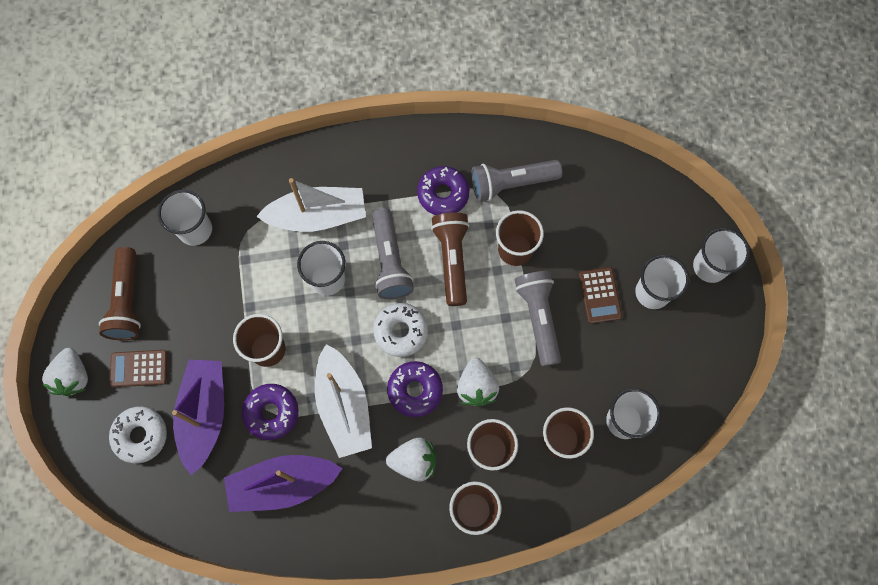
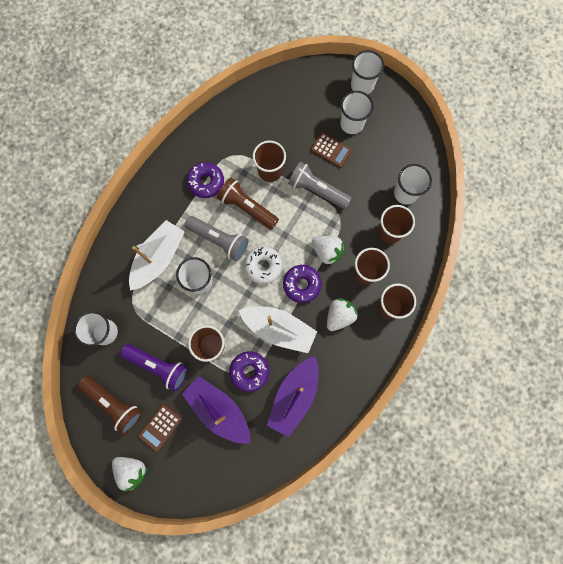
camera: 50 degrees left, 5 degrees up
white donut [109,407,167,463] -> none
grey flashlight [471,160,562,202] -> none
none -> purple flashlight [120,344,188,391]

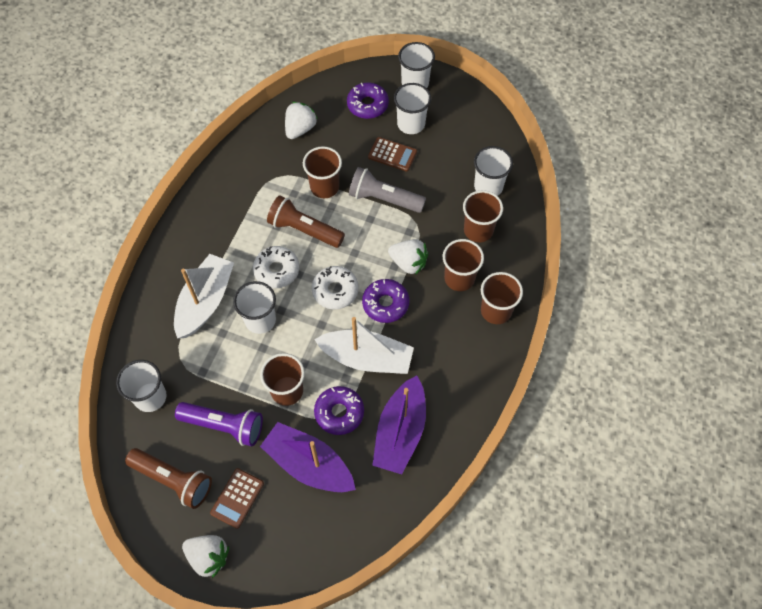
camera: 10 degrees left, 15 degrees down
grey flashlight [185,216,248,261] -> white donut [253,246,299,289]
purple donut [187,162,224,198] -> purple donut moved to [347,83,389,119]
white strawberry [327,298,358,331] -> white strawberry moved to [285,102,318,139]

